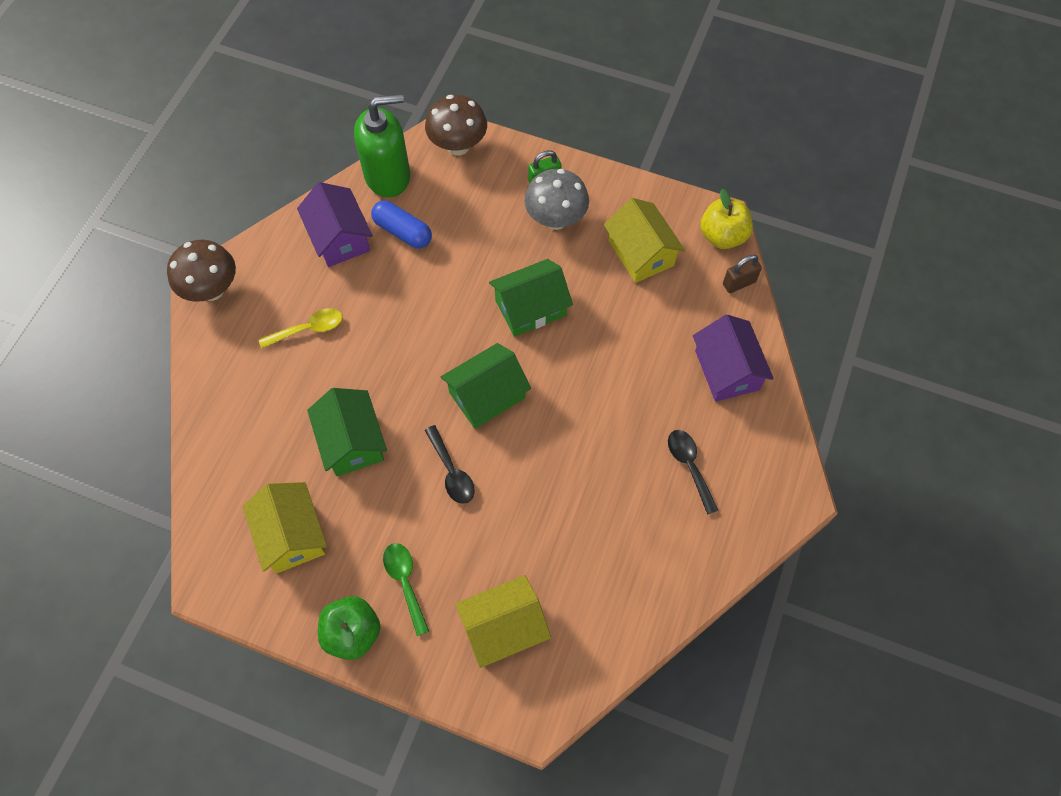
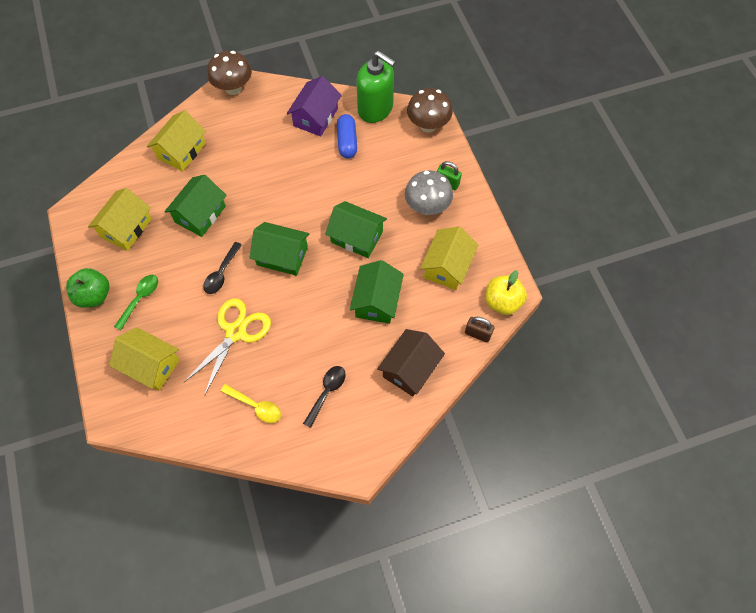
camera: 50 degrees right, 0 degrees up
yellow spoon [259,308,342,349] -> yellow spoon moved to [220,384,281,423]
purple house [693,314,774,402] -> brown house [377,329,445,397]
none -> yellow house [147,111,206,172]
none -> yellow scissors [183,299,271,394]
none -> green house [350,260,404,324]

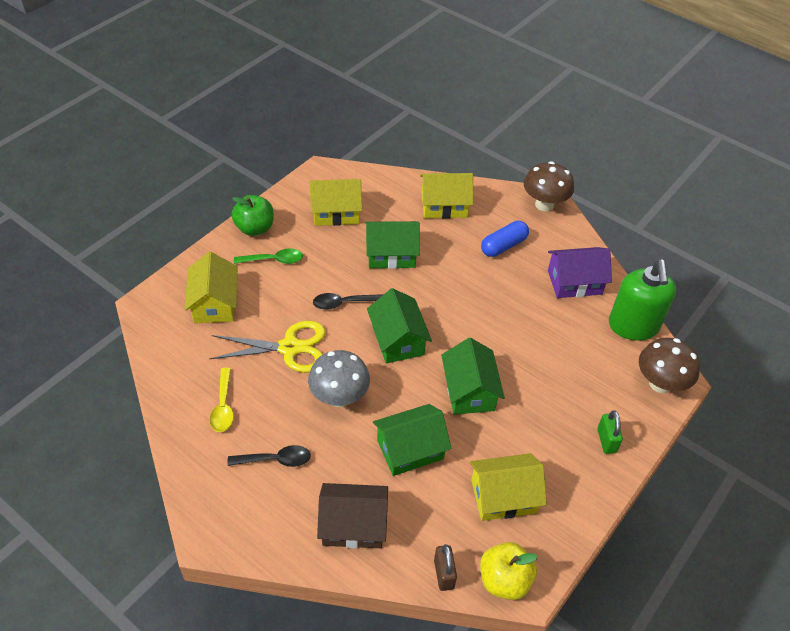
camera: 55 degrees right, 15 degrees down
blue capsule [337,114,357,158] -> blue capsule moved to [481,221,529,257]
grey mushroom [405,170,453,215] -> grey mushroom moved to [308,350,370,407]

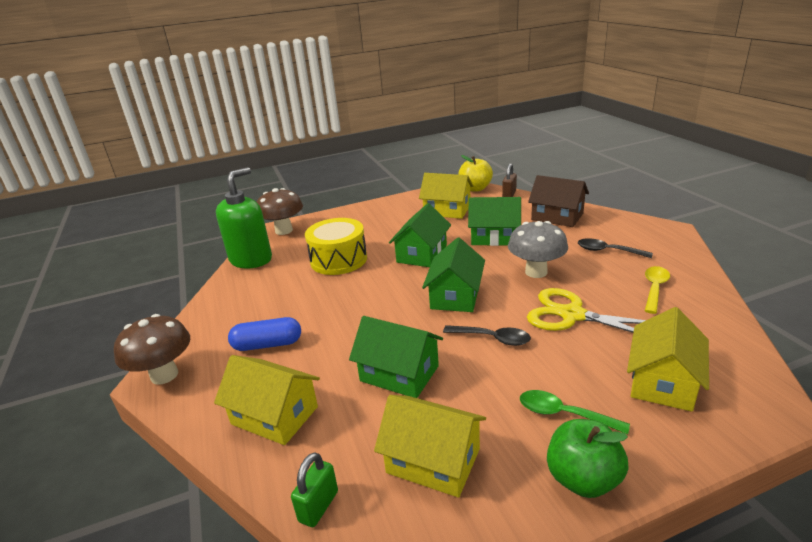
camera: 145 degrees left, 20 degrees down
purple house [548,247,612,298] -> none
green padlock [597,410,623,454] -> green padlock moved to [291,452,338,527]
none -> yellow drum [305,218,367,275]

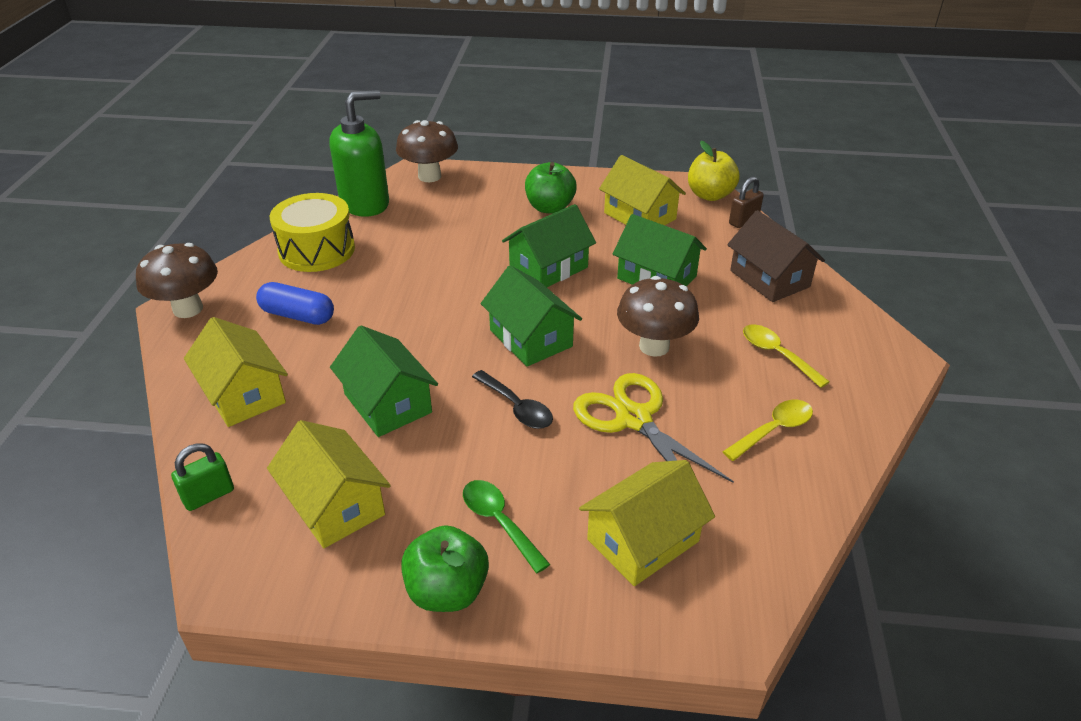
camera: 25 degrees right, 10 degrees up
yellow drum [305,218,367,275] -> yellow drum moved to [270,193,355,272]
green house [422,238,485,312] -> green house turned 75 degrees counterclockwise [481,265,582,367]
grey mushroom [508,221,568,278] -> brown mushroom [617,276,699,357]
black spoon [578,238,653,258] -> yellow spoon [743,325,830,388]
none -> green apple [525,162,577,214]

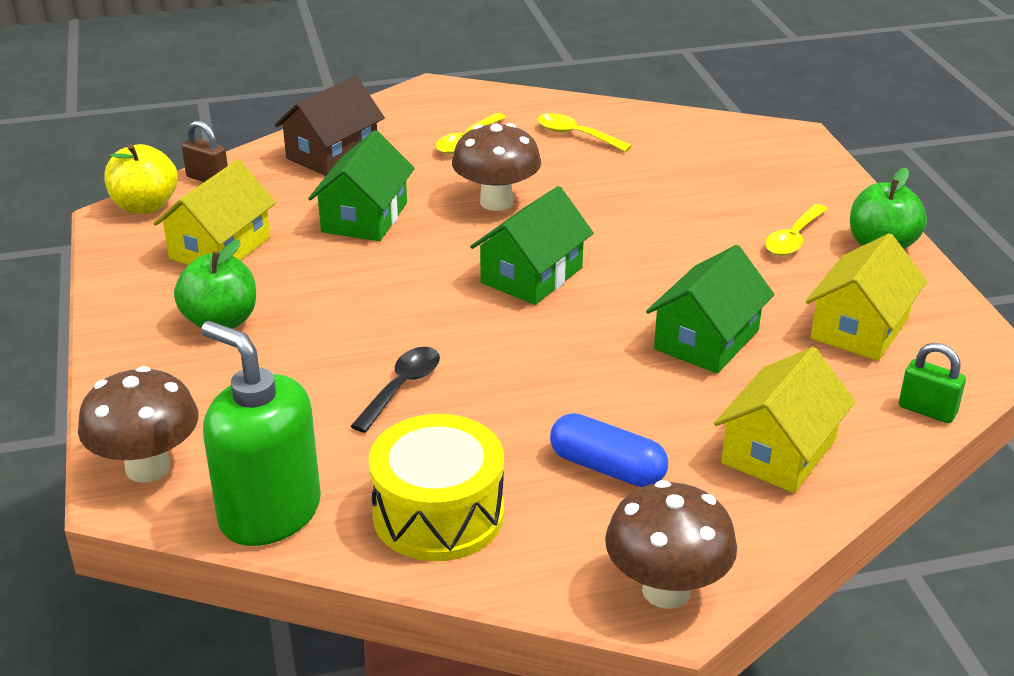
camera: 110 degrees left, 5 degrees down
blue capsule [256,282,334,325] -> blue capsule turned 60 degrees counterclockwise [550,413,668,487]
green spoon [463,480,550,573] -> yellow spoon [765,204,828,255]
black spoon [472,370,553,429] -> black spoon moved to [351,347,440,433]
green house [502,204,596,287] -> none
yellow scissors [573,373,734,483] -> none
yellow house [579,460,715,586] -> none

